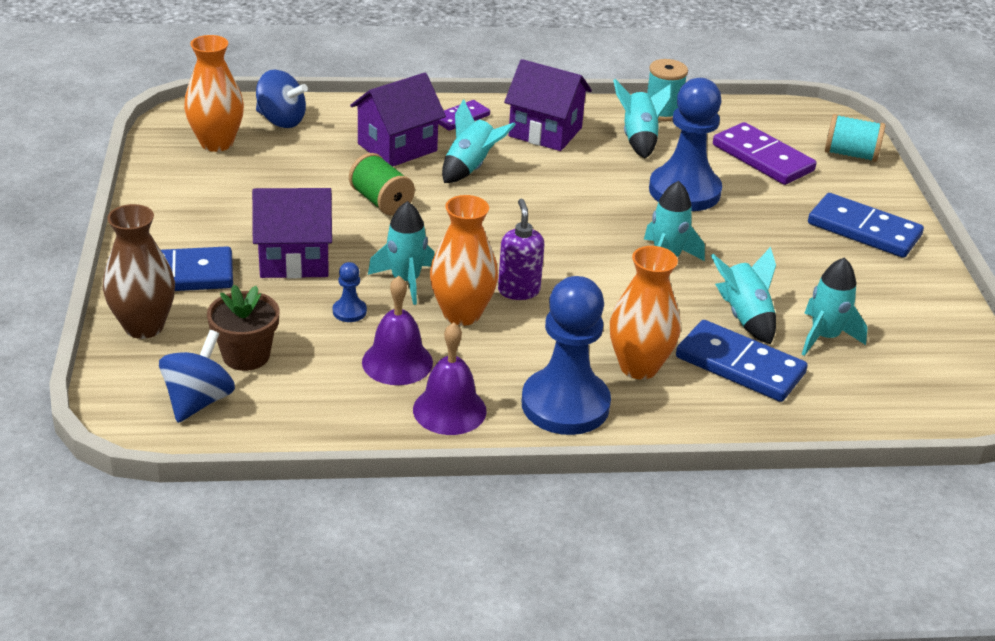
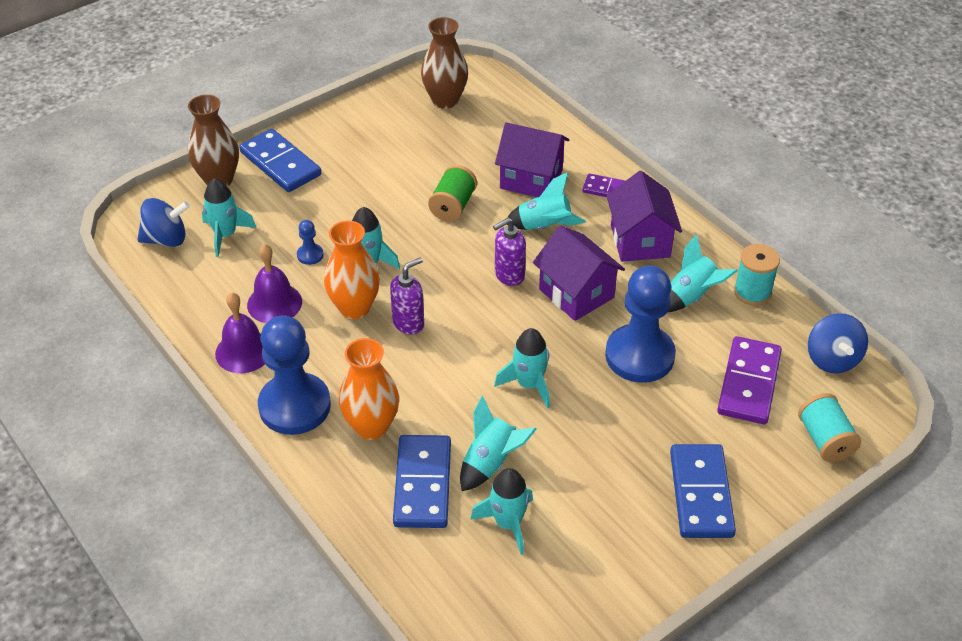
camera: 60 degrees right, 10 degrees up
orange vase [184,35,244,152] -> brown vase [421,17,468,109]
brown flower pot [207,284,280,371] -> turquoise rocket [202,178,256,257]
purple house [252,188,332,278] -> purple house moved to [533,226,625,321]
blue spinning top [256,70,308,128] -> blue spinning top moved to [808,313,868,373]
none -> purple soap dispenser [493,218,526,286]

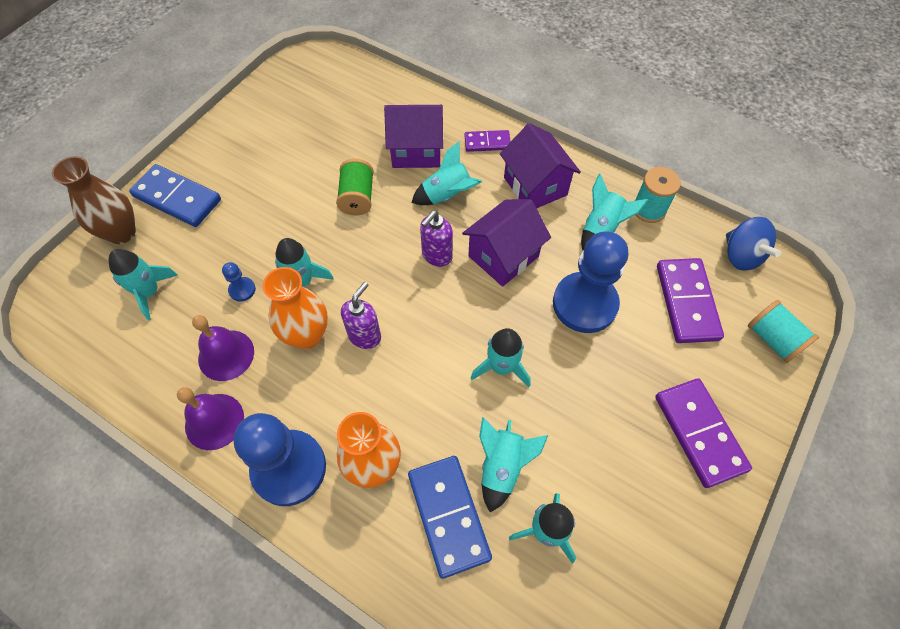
camera: 20 degrees left, 15 degrees up
blue spinning top [137,198,190,247] -> none
brown vase [421,17,468,109] -> none
purple house [533,226,625,321] -> purple house turned 75 degrees counterclockwise [462,199,551,287]
blue domino [670,444,736,538] -> purple domino [655,378,752,488]

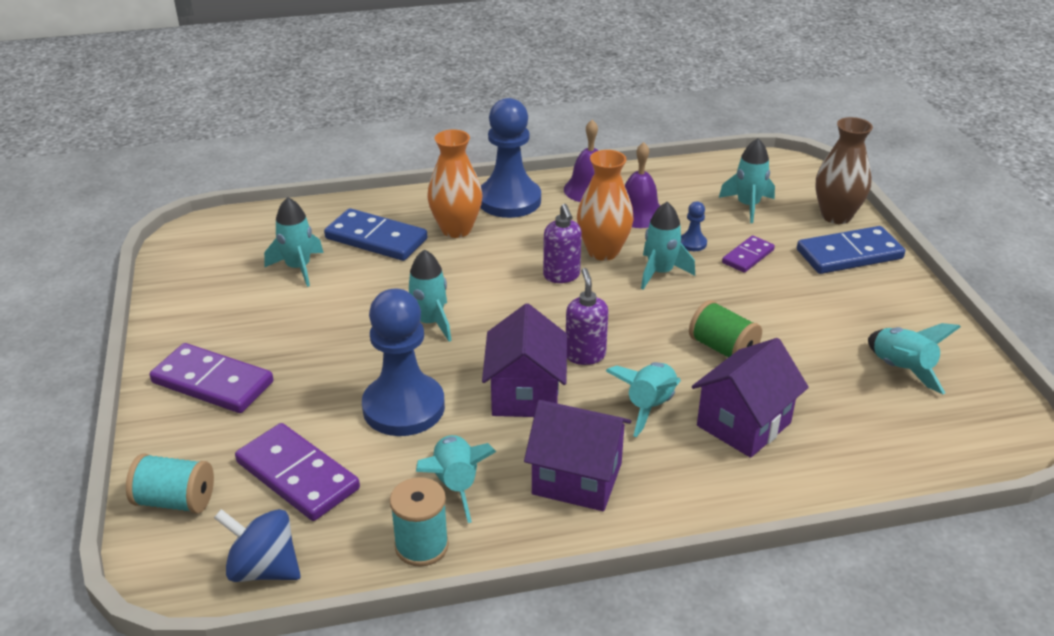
camera: 135 degrees right, 25 degrees down
purple domino [465,130,511,152] -> purple domino moved to [722,235,775,273]
turquoise rocket [479,417,548,512] -> turquoise rocket moved to [868,323,961,394]

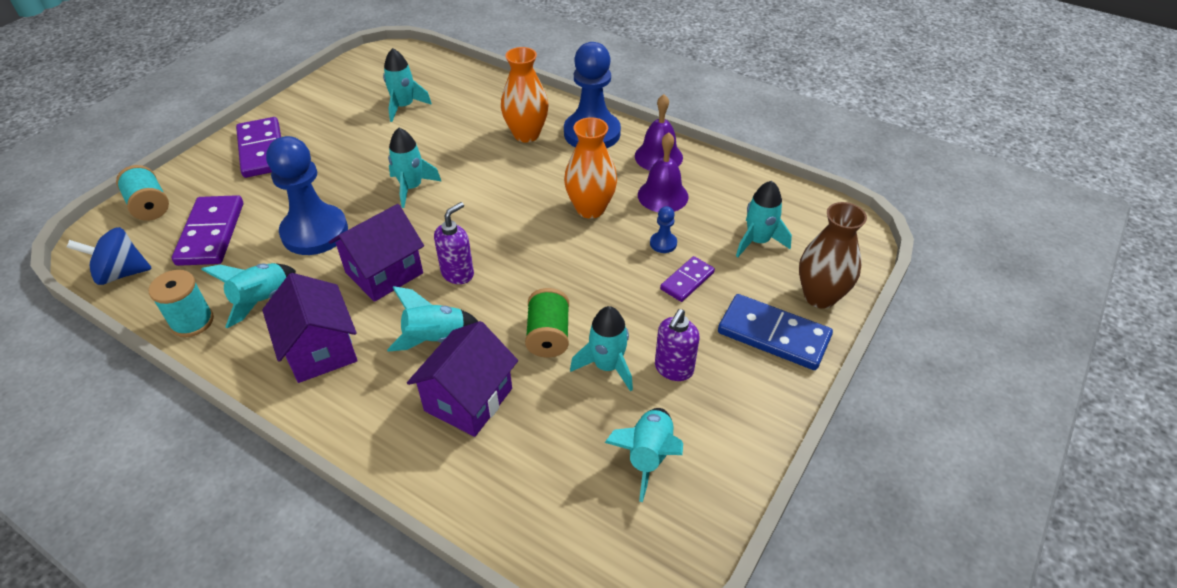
camera: 45 degrees right, 10 degrees up
blue spinning top [214,509,301,582] -> blue spinning top turned 75 degrees counterclockwise [67,227,152,285]
blue domino [324,208,428,261] -> none
purple soap dispenser [543,204,582,283] -> purple soap dispenser moved to [655,309,699,381]
turquoise rocket [641,202,695,290] -> turquoise rocket moved to [570,306,633,391]
purple house [692,338,809,458] -> purple house turned 60 degrees counterclockwise [407,321,518,437]
purple domino [722,235,775,273] -> purple domino turned 45 degrees counterclockwise [660,256,715,302]

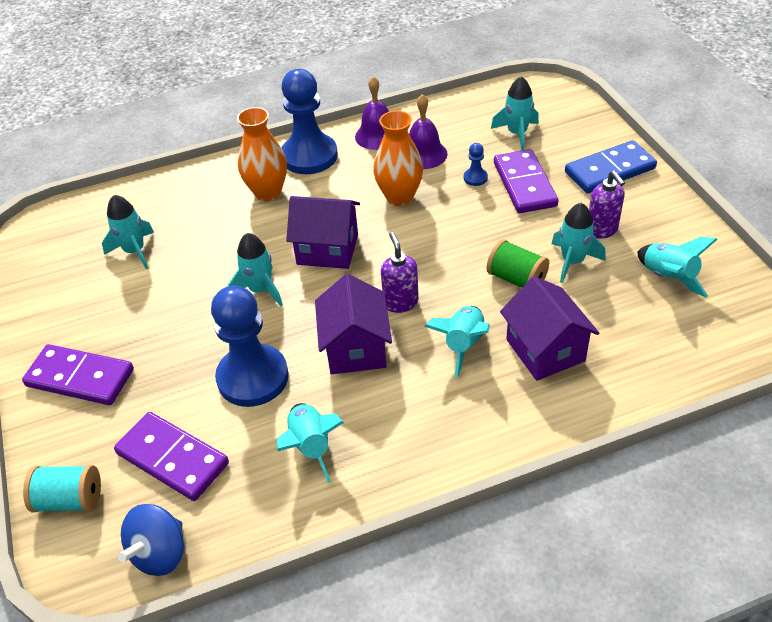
camera: 50 degrees left, 0 degrees up
turquoise spool [149,270,214,337] -> none
purple house [262,273,357,383] -> purple house moved to [286,196,360,269]
purple domino [660,256,715,302] -> purple domino [494,149,558,213], size x1.74
brown vase [799,202,867,309] -> none

